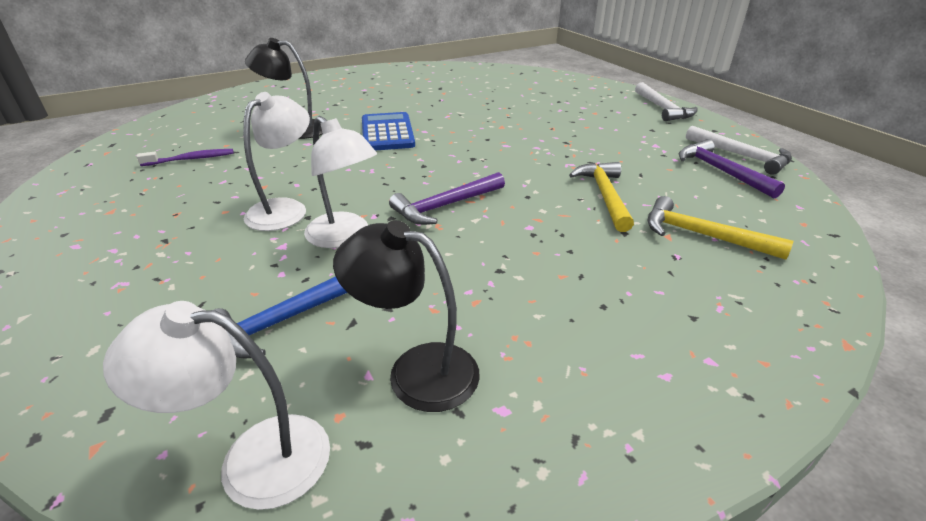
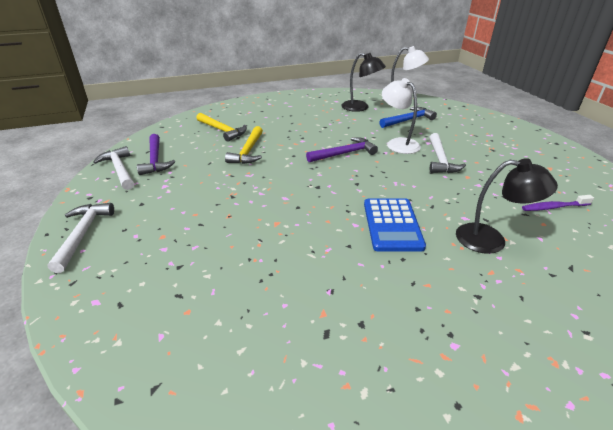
camera: 170 degrees left, 0 degrees up
white lamp [243,92,310,231] -> white hammer [429,133,466,173]

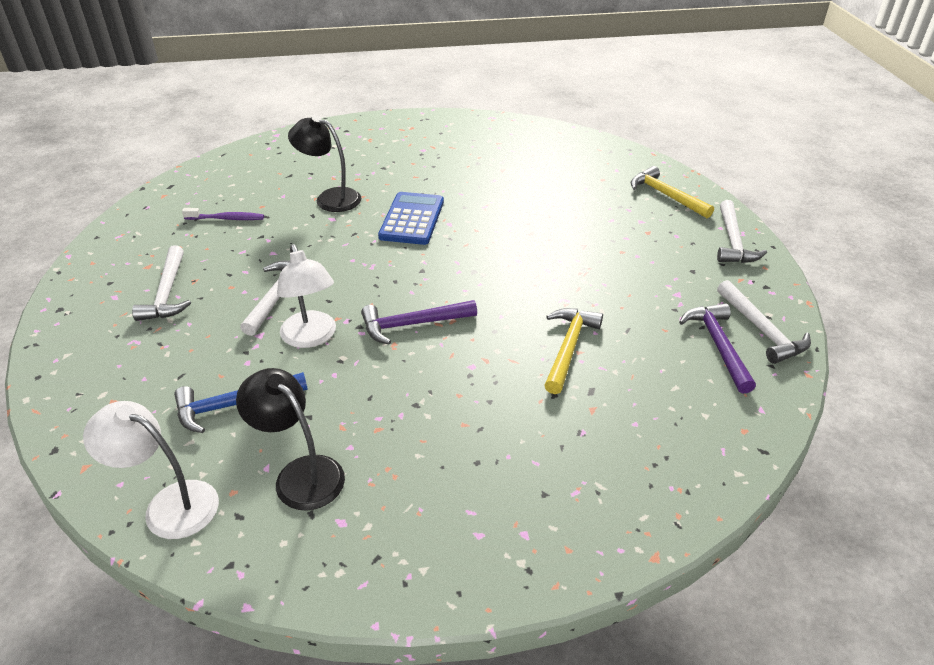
camera: 170 degrees left, 5 degrees up
yellow hammer [196,113,247,142] -> yellow hammer moved to [631,166,714,218]
none -> white hammer [132,245,191,321]

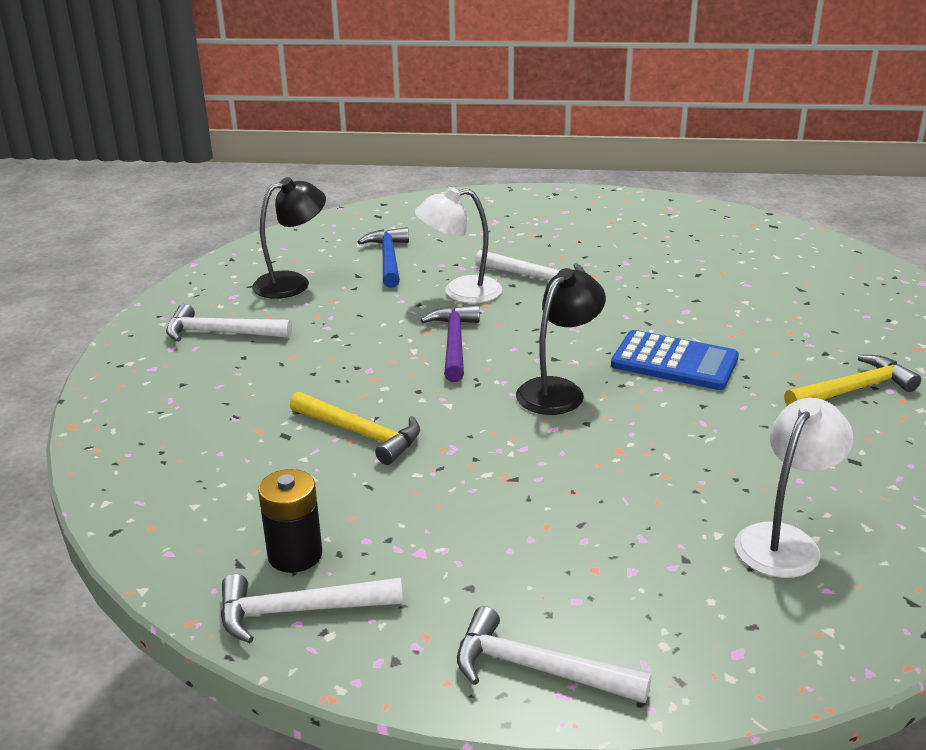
camera: 105 degrees right, 10 degrees down
white lamp [83,401,219,539] -> white lamp moved to [735,398,853,578]
white hammer [132,245,191,321] -> white hammer moved to [166,304,292,342]
purple toothbrush [182,208,264,220] -> none
black lamp [288,115,361,212] -> black lamp moved to [516,268,606,415]
yellow hammer [631,166,714,218] -> yellow hammer moved to [784,355,921,406]
purple hammer [679,303,756,394] -> black battery [258,469,322,573]

